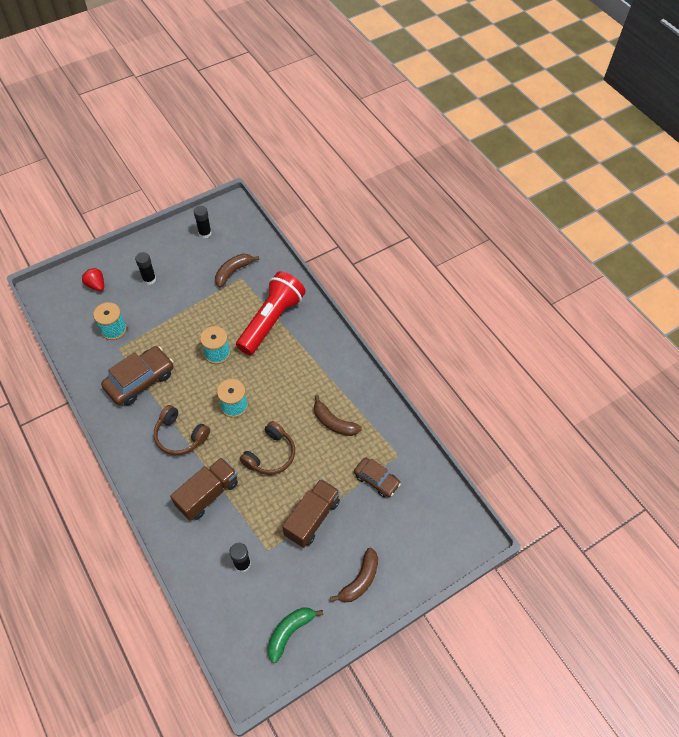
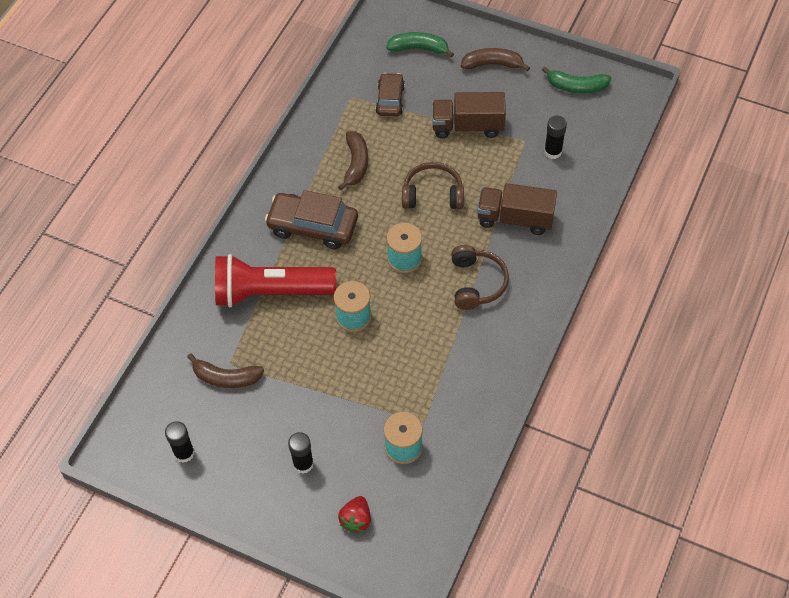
camera: 120 degrees left, 0 degrees up
brown car [101,346,173,406] -> brown car moved to [265,190,358,249]
none -> green banana [386,32,454,58]

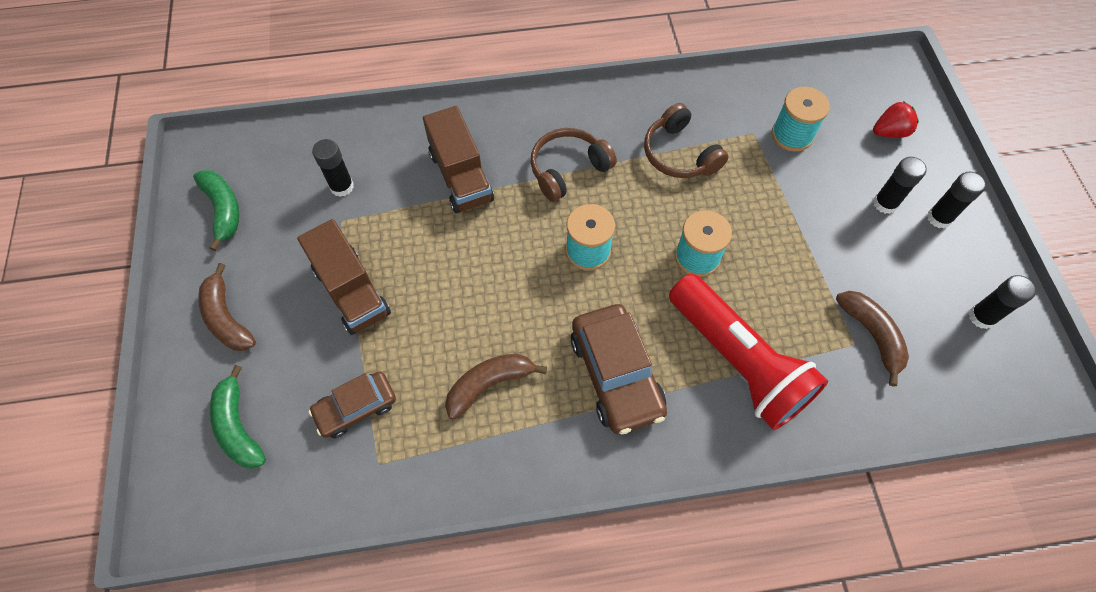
camera: 125 degrees left, 5 degrees up
brown headphones [402,162,464,209] -> brown headphones moved to [644,103,729,178]
none -> black glue stick [927,172,986,228]

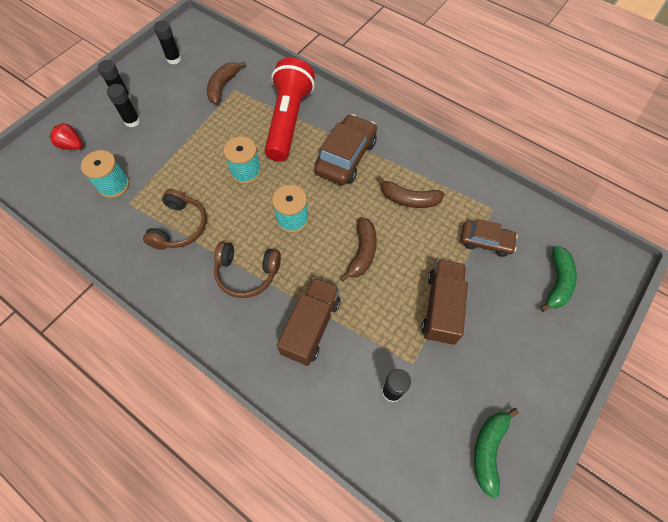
camera: 135 degrees left, 0 degrees up
brown banana [198,263,256,351] -> brown banana moved to [340,217,377,282]

